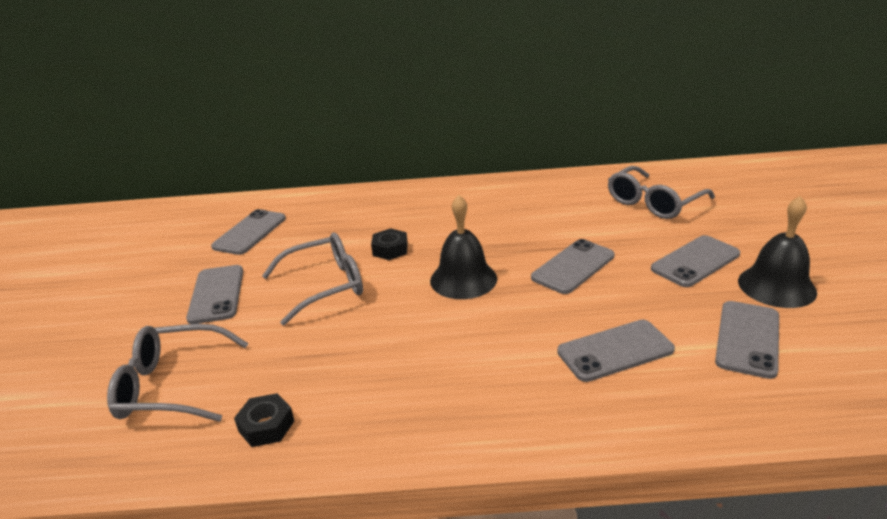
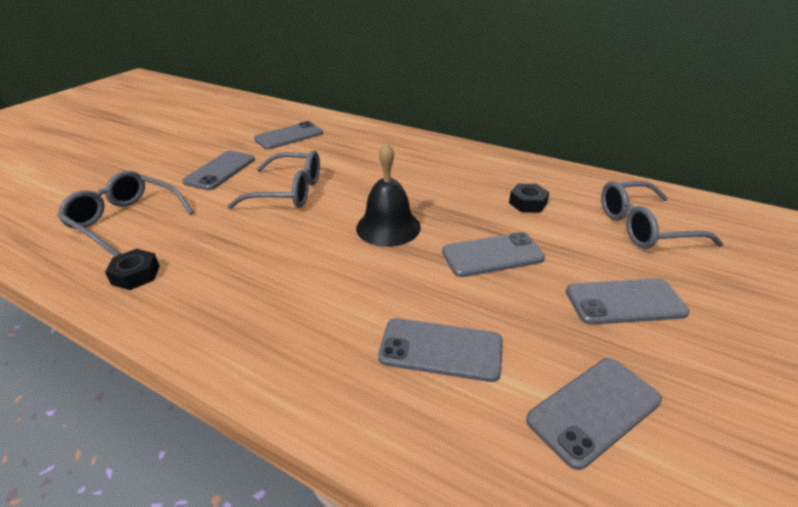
camera: 30 degrees right, 5 degrees up
black nut [371,228,408,260] -> black nut moved to [509,184,549,212]
black bell [738,196,817,308] -> none

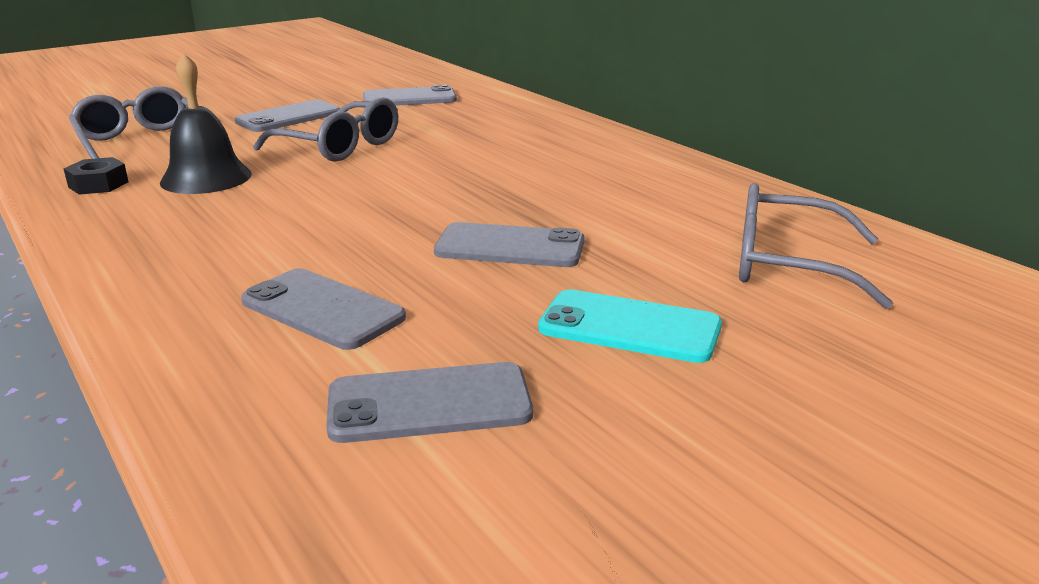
camera: 25 degrees right, 10 degrees down
black bell [356,142,421,247] -> black bell moved to [160,53,252,194]
black nut [509,184,549,212] -> none
grey phone [566,278,690,325] -> turquoise phone [538,289,722,363]

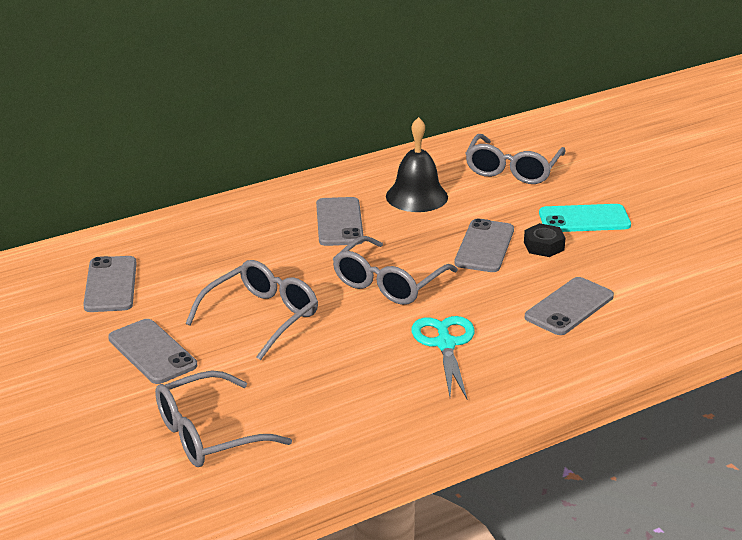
camera: 85 degrees left, 5 degrees up
black nut [63,157,129,195] -> black nut moved to [524,223,565,257]
black bell [160,53,252,194] -> black bell moved to [386,117,448,212]
grey phone [326,362,533,443] -> grey phone moved to [316,197,364,246]
turquoise phone [538,289,722,363] -> turquoise phone turned 60 degrees clockwise [539,204,631,232]
none -> grey glasses [333,236,458,305]
none -> turquoise scissors [412,316,474,399]

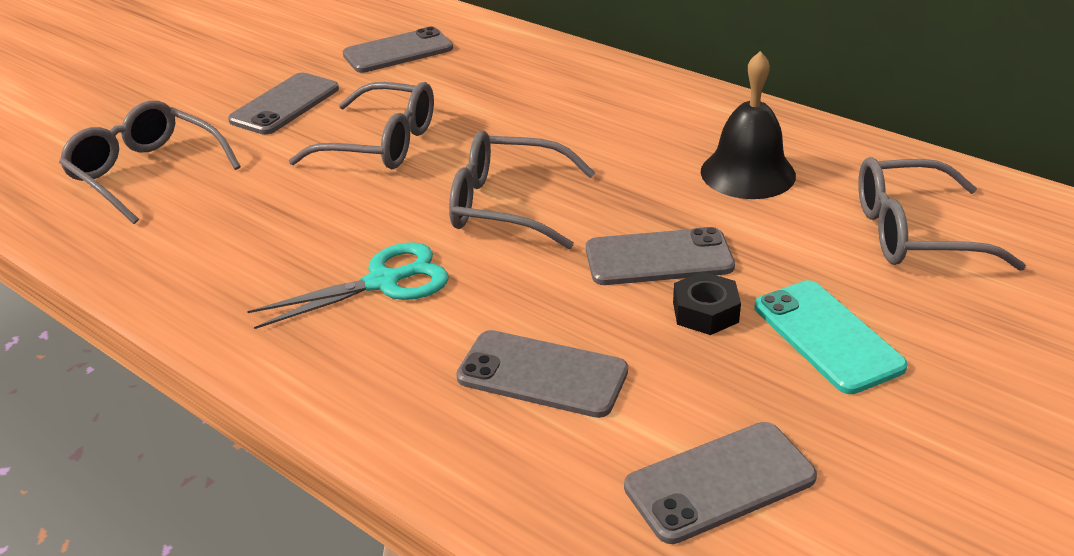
camera: 70 degrees right, 5 degrees up
grey phone [316,197,364,246] -> grey phone moved to [624,422,817,544]

